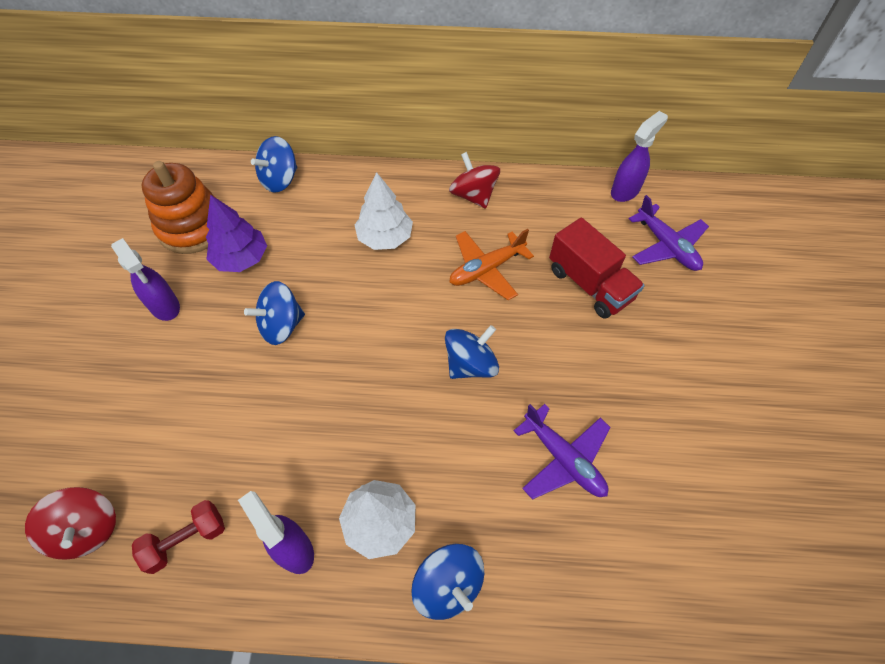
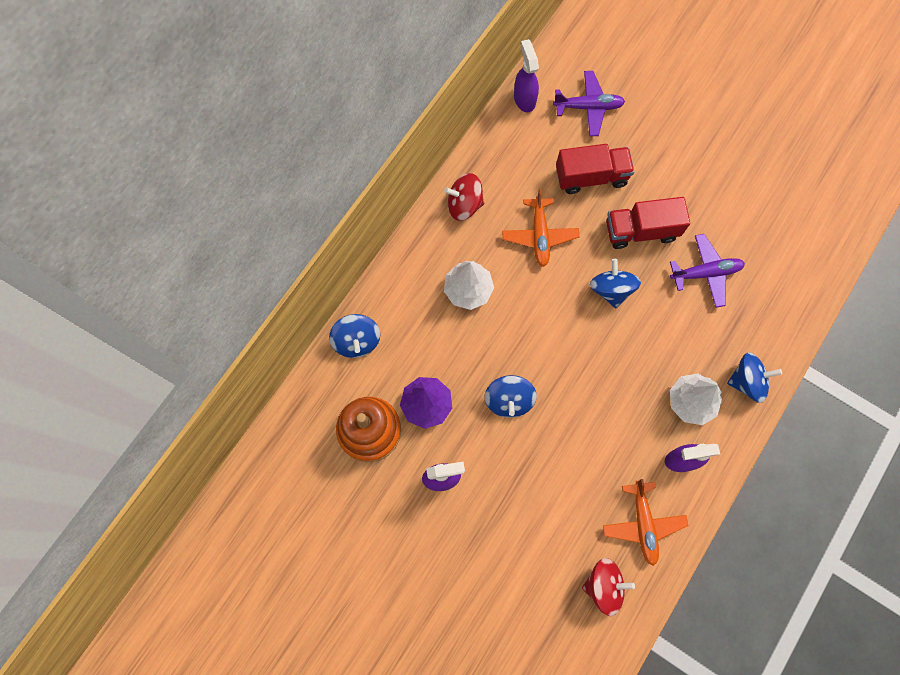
camera: 60 degrees left, 15 degrees up
red dumbbell [132,500,225,574] -> orange plane [603,479,688,566]
none -> red truck [606,197,690,249]

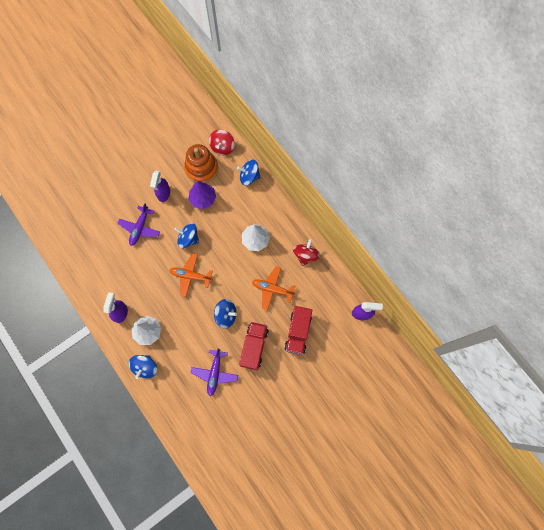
camera: 110 degrees right, 0 degrees up
purple plane [553,71,625,136] -> purple plane moved to [117,203,160,246]
red spinning top [582,558,635,616] -> red spinning top moved to [209,129,235,155]
orange plane [603,479,688,566] -> orange plane moved to [169,253,213,297]

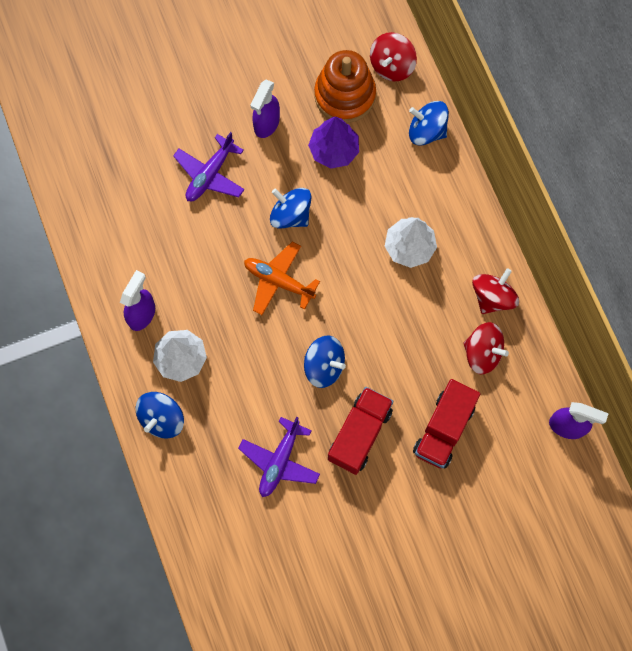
camera: 15 degrees right, 0 degrees up
orange plane [252,266,295,310] -> none
none -> red spinning top [463,322,509,374]

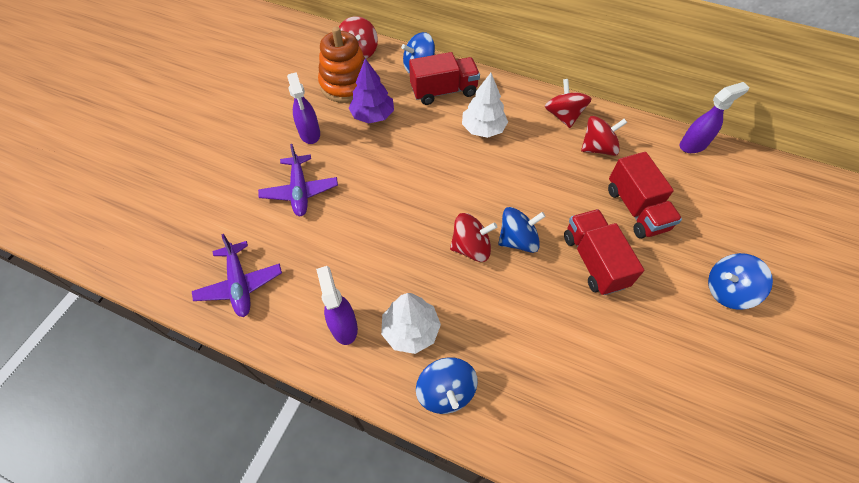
camera: 45 degrees left, 15 degrees down
purple plane [238,417,320,497] -> purple plane moved to [192,234,282,317]
orange plane [244,242,320,315] -> none
blue spinning top [270,188,312,229] -> blue spinning top moved to [708,253,773,310]
none -> red truck [409,52,480,105]
none -> red spinning top [450,213,497,262]

